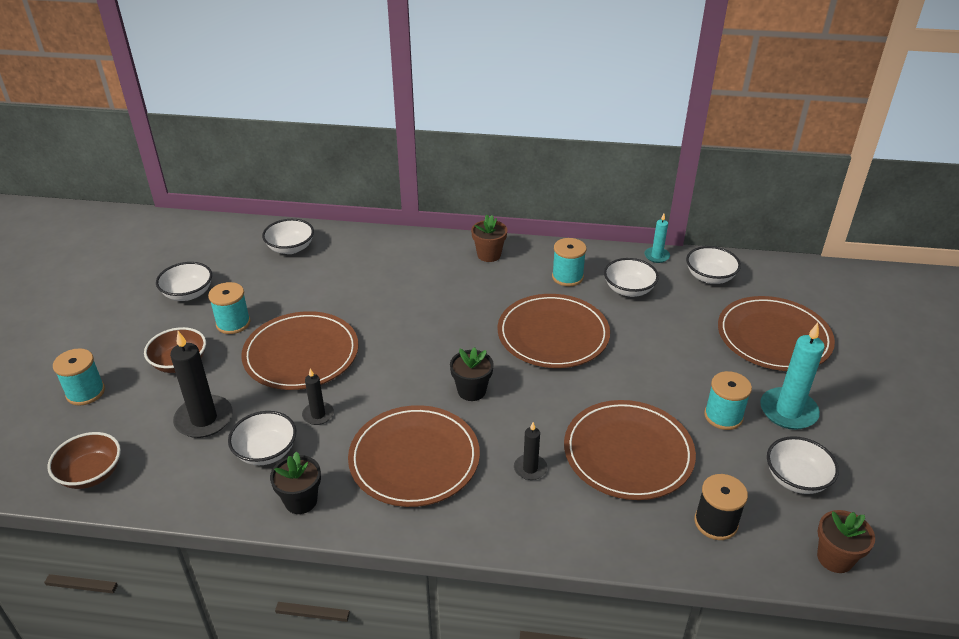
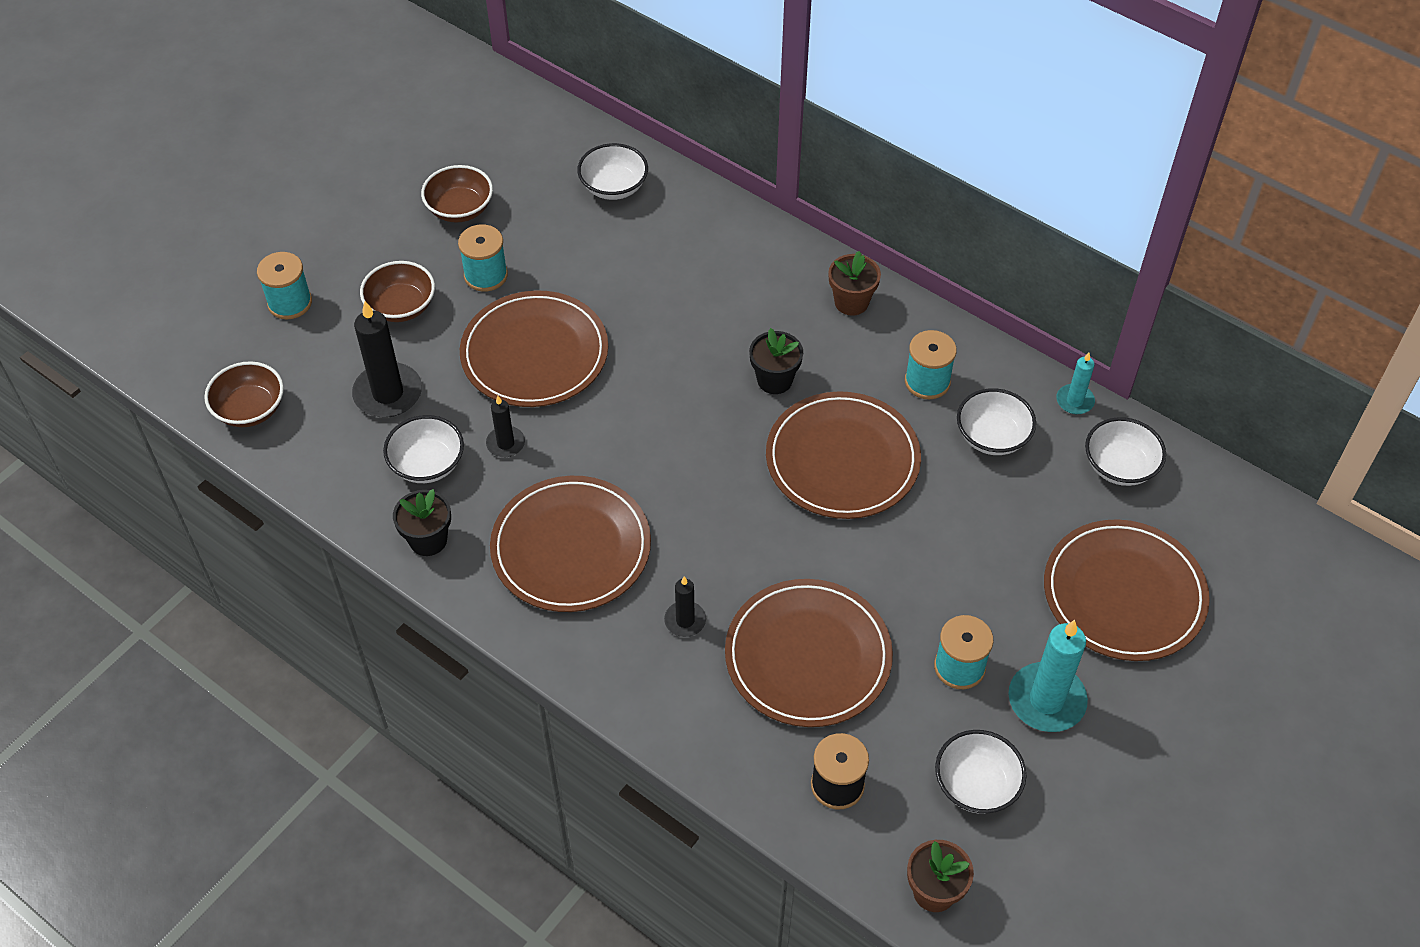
camera: 30 degrees right, 15 degrees up
white bowl [156,262,212,301] -> brown bowl [421,165,493,222]
black flower pot [450,347,494,401] -> black flower pot moved to [749,328,803,394]

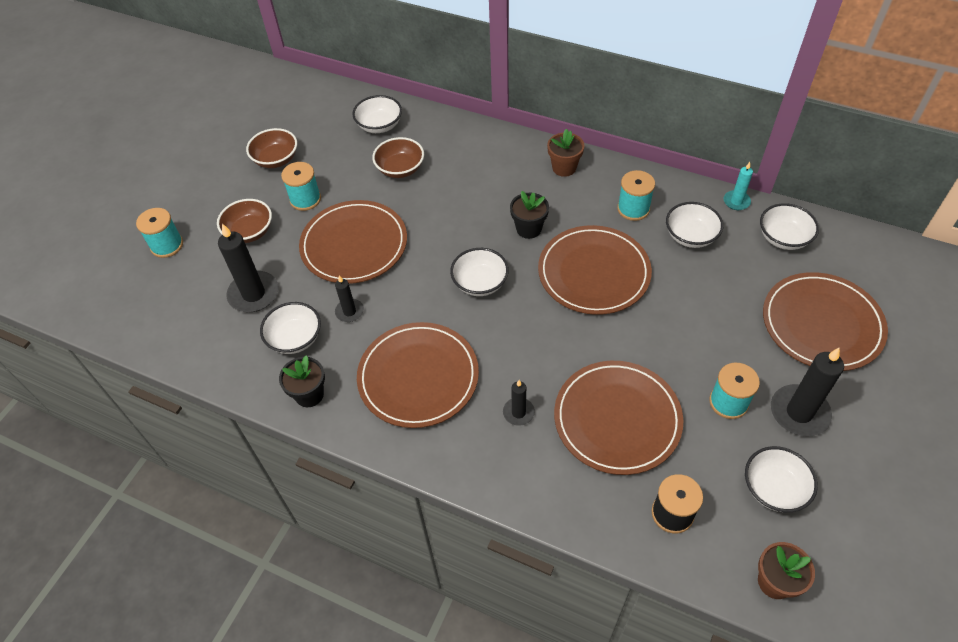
camera: 10 degrees left, 0 degrees up
brown bowl [204,361,284,427] -> brown bowl moved to [372,137,424,178]
turquoise candle [1008,620,1088,732] -> black candle [771,347,844,436]
none -> white bowl [450,248,509,296]

